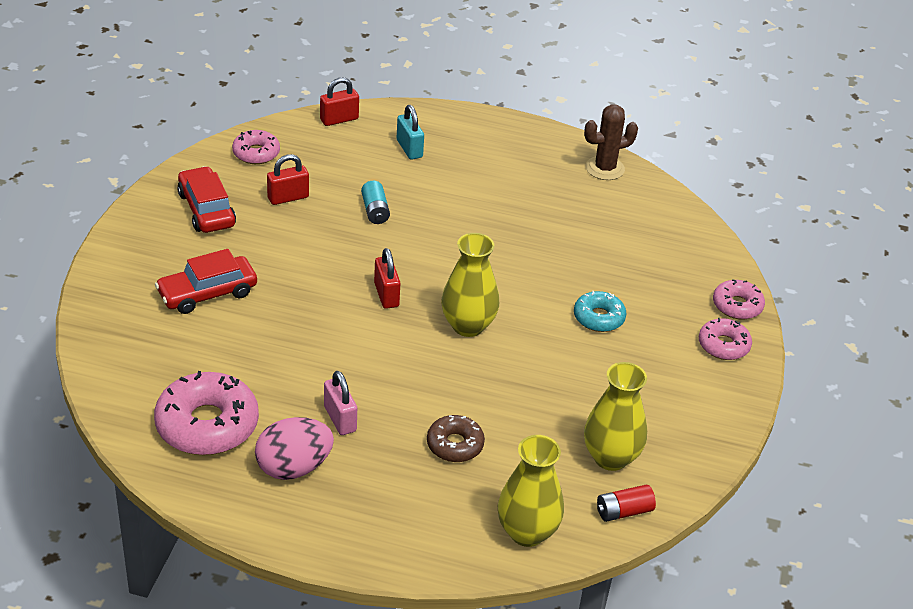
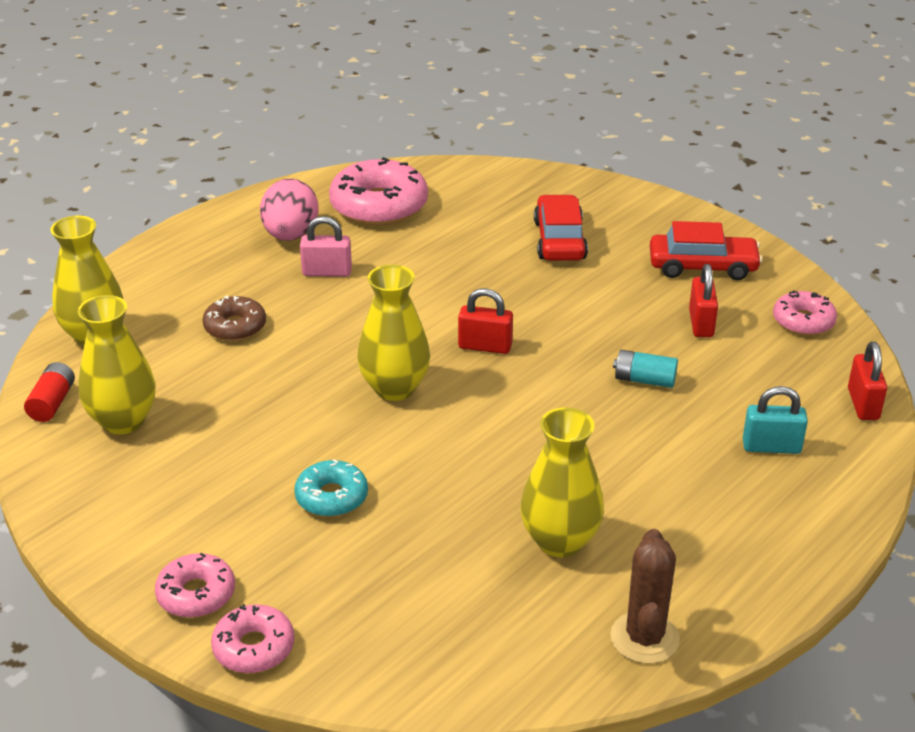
camera: 120 degrees right, 5 degrees down
none -> yellow vase [521,407,604,558]

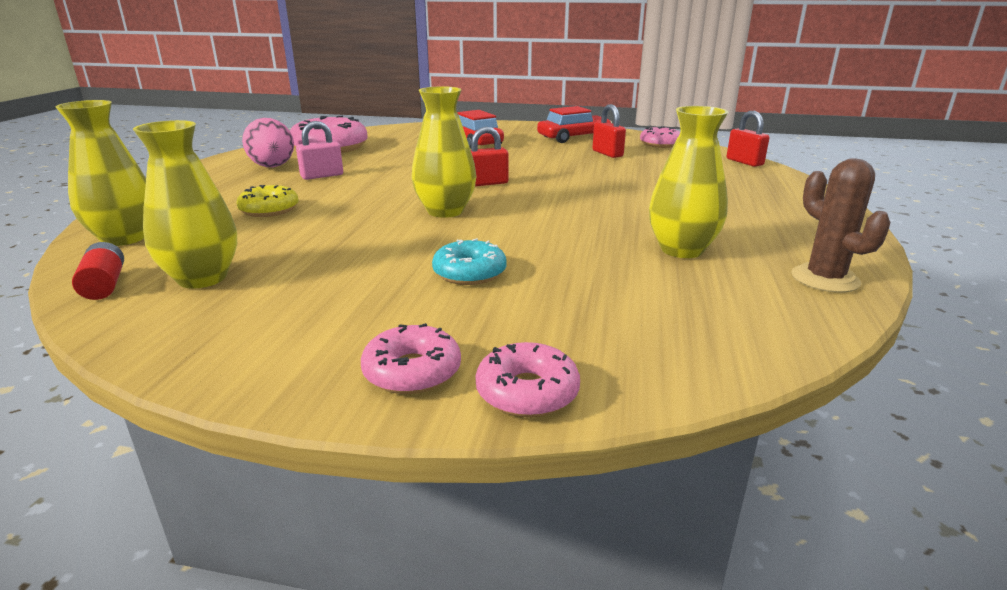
camera: 30 degrees left, 10 degrees down
brown donut [202,295,266,341] -> yellow donut [237,185,299,217]
turquoise battery [613,350,678,388] -> none
turquoise padlock [743,386,808,454] -> none

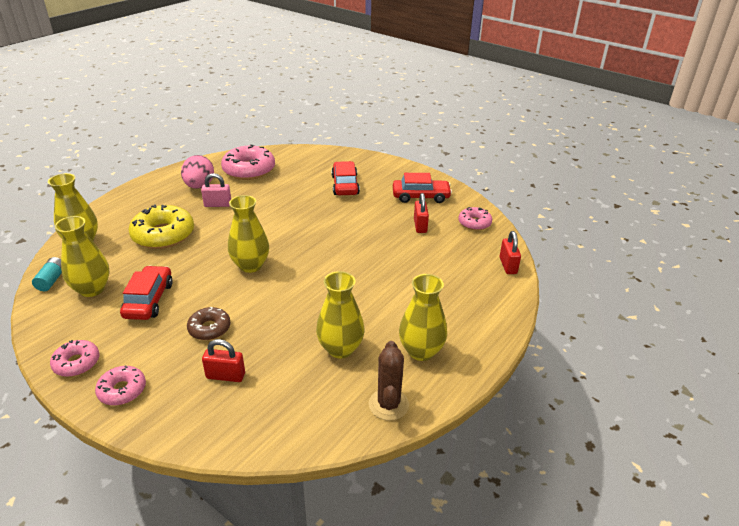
camera: 25 degrees right, 10 degrees up
red battery [72,242,124,300] -> turquoise battery [32,257,62,291]
yellow donut [237,185,299,217] -> yellow donut [129,204,194,249], size x1.78
turquoise donut [432,238,507,285] -> brown donut [187,307,231,340]
red padlock [471,127,508,186] -> red padlock moved to [202,339,245,382]
pink donut [475,342,580,417] -> pink donut moved to [50,340,99,377]
none -> red car [120,266,173,320]
none -> yellow vase [399,274,447,361]

